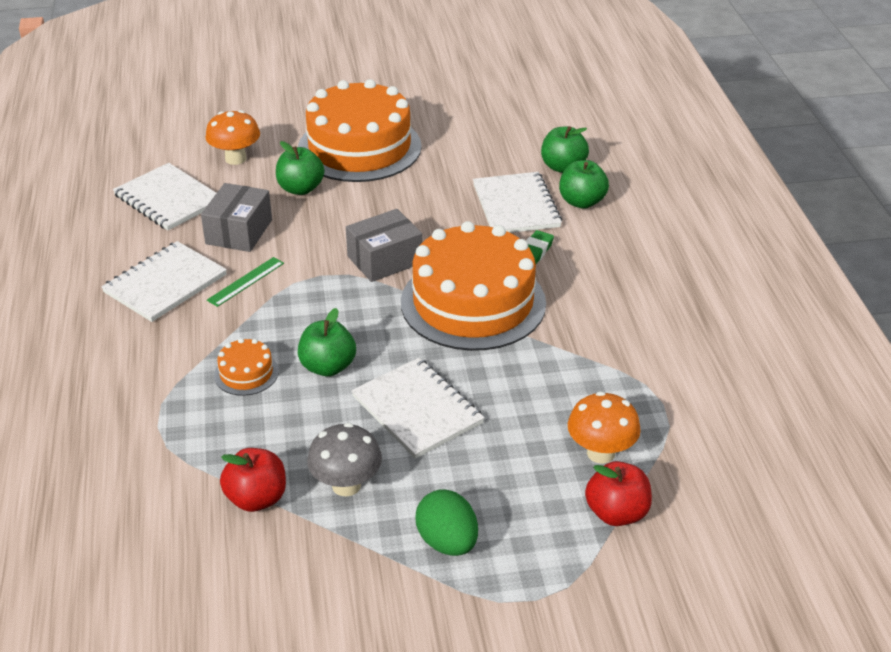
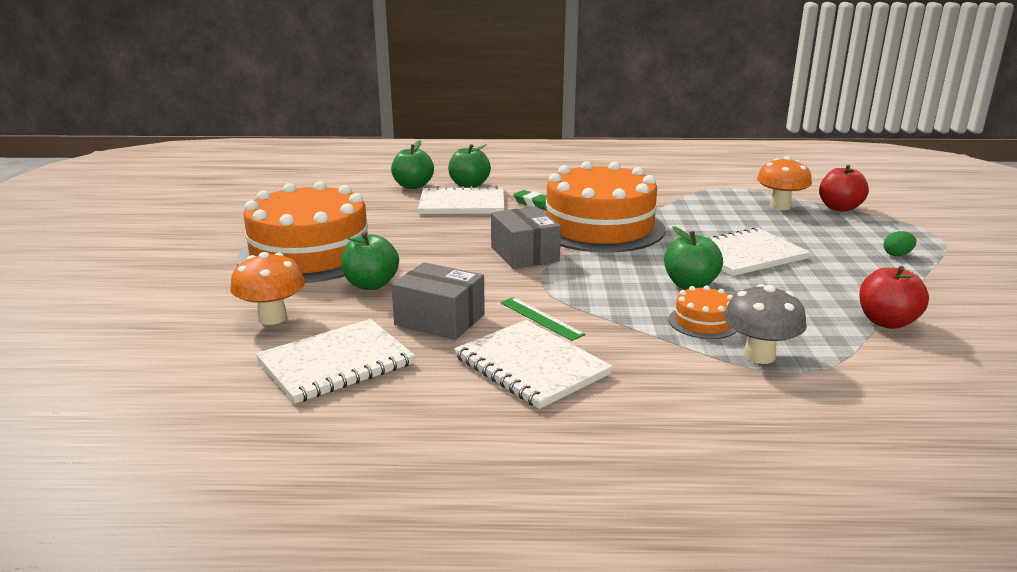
camera: 80 degrees left, 15 degrees down
grey mushroom [307,423,382,496] -> grey mushroom moved to [724,284,807,364]
green egg [416,489,478,556] -> green egg [883,231,917,256], size x0.55

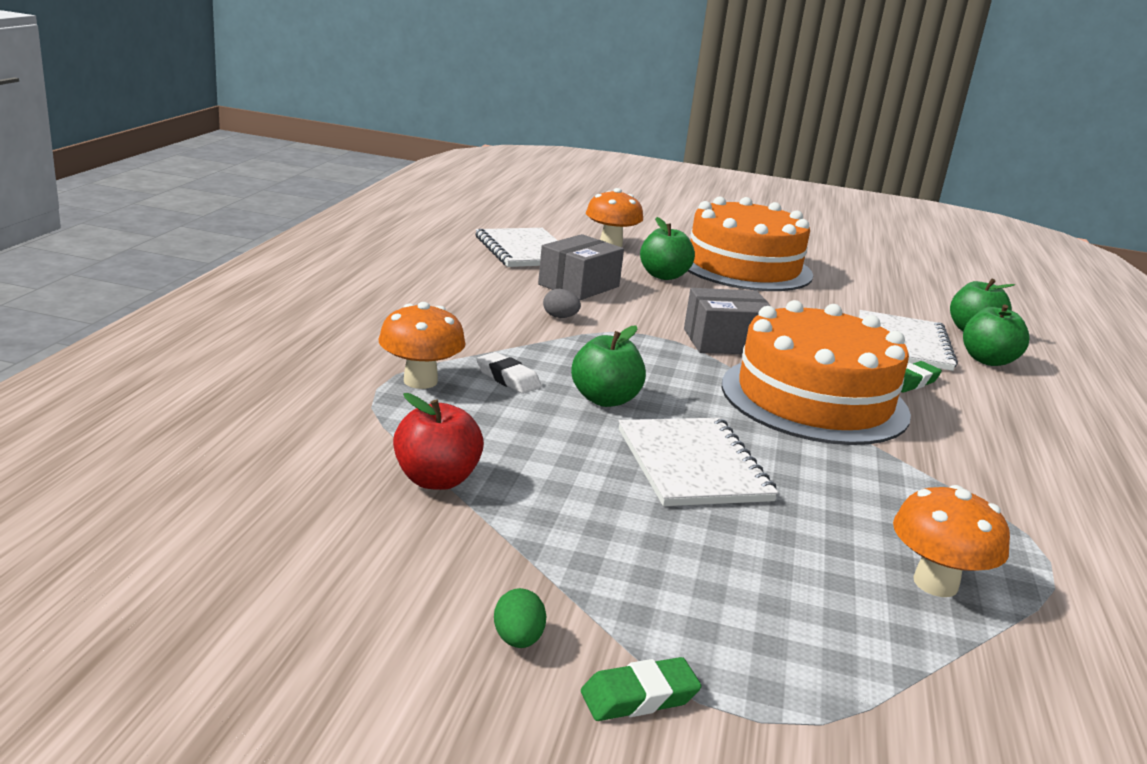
camera: 100 degrees right, 0 degrees up
white notebook [454,320,613,409] -> none
green ruler [500,297,585,341] -> grey egg [543,289,581,318]
orange cake [668,285,737,339] -> white eraser [477,352,542,394]
grey mushroom [724,284,807,364] -> orange mushroom [379,302,466,389]
red apple [819,165,869,212] -> none
green egg [883,231,917,256] -> green egg moved to [494,588,546,648]
none -> green eraser [581,657,702,721]

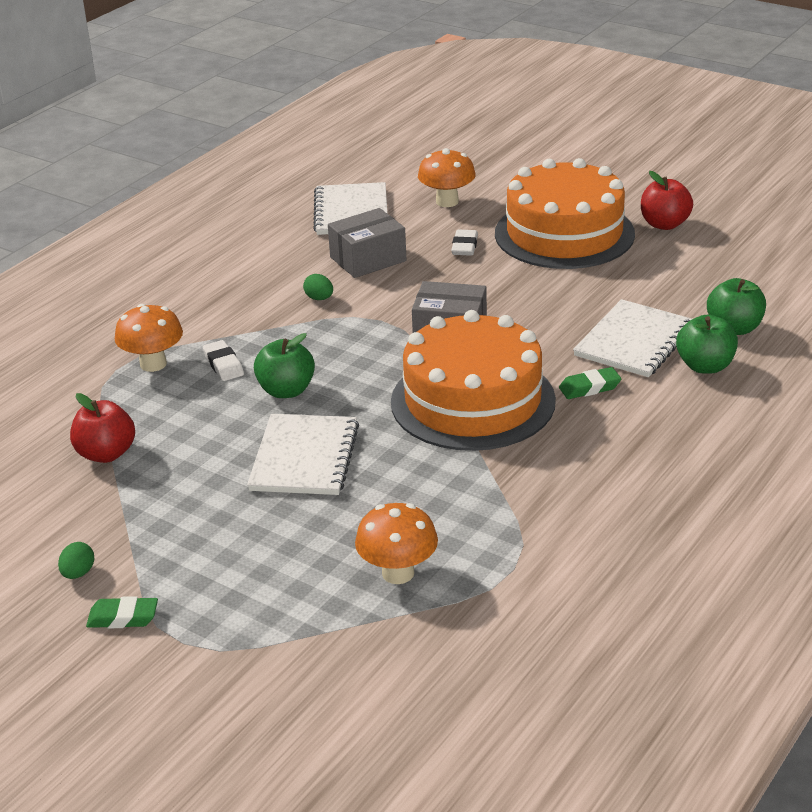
camera: 25 degrees right, 10 degrees up
grey egg [543,289,581,318] -> green egg [303,274,333,300]
green apple [640,217,695,280] -> white eraser [451,230,478,256]
none -> red apple [641,171,693,230]

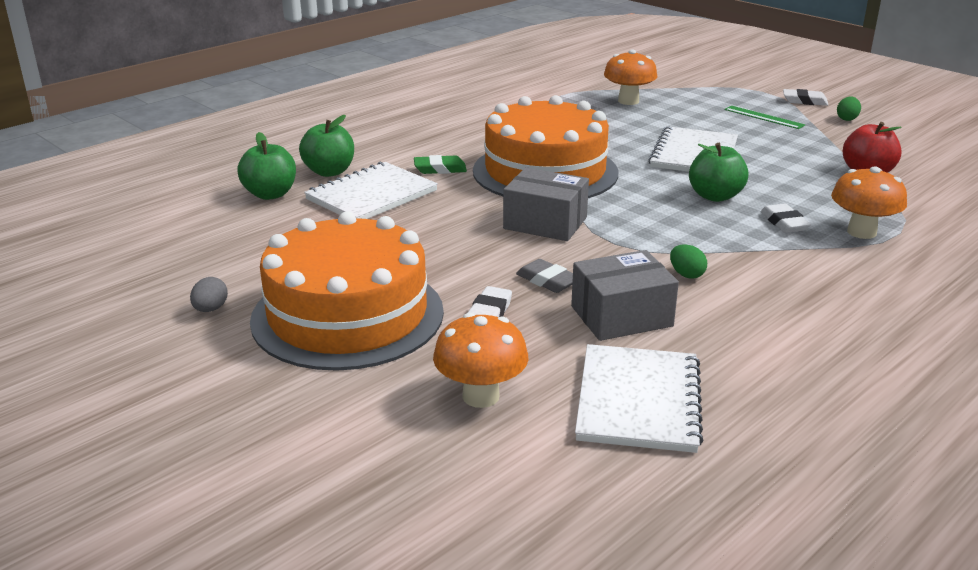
camera: 170 degrees left, 5 degrees down
green eraser [86,596,158,628] -> white eraser [783,89,828,106]
red apple [641,171,693,230] -> grey egg [190,277,228,312]
none -> grey eraser [516,259,573,293]
none -> green ruler [724,106,805,129]

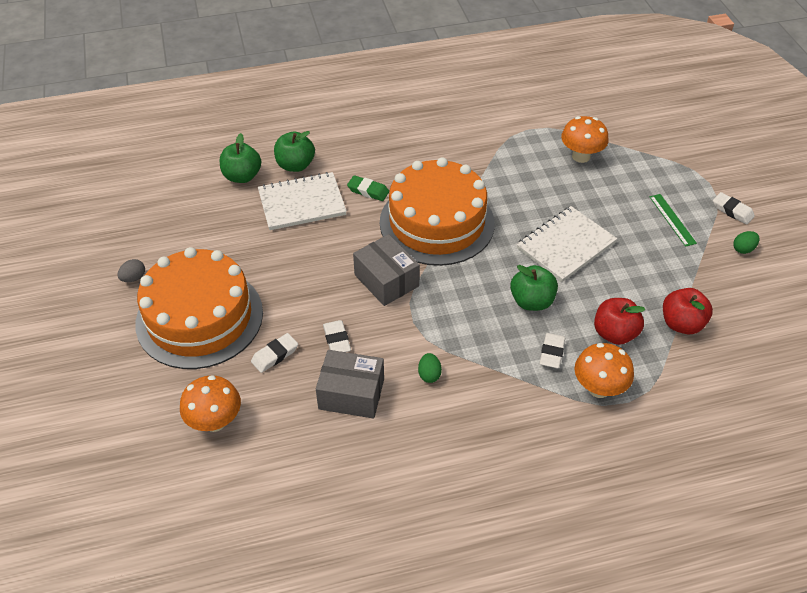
camera: 30 degrees right, 20 degrees up
grey eraser [516,259,573,293] -> white eraser [323,320,351,352]
white notebook [575,344,703,453] -> none
none -> red apple [594,298,645,345]

